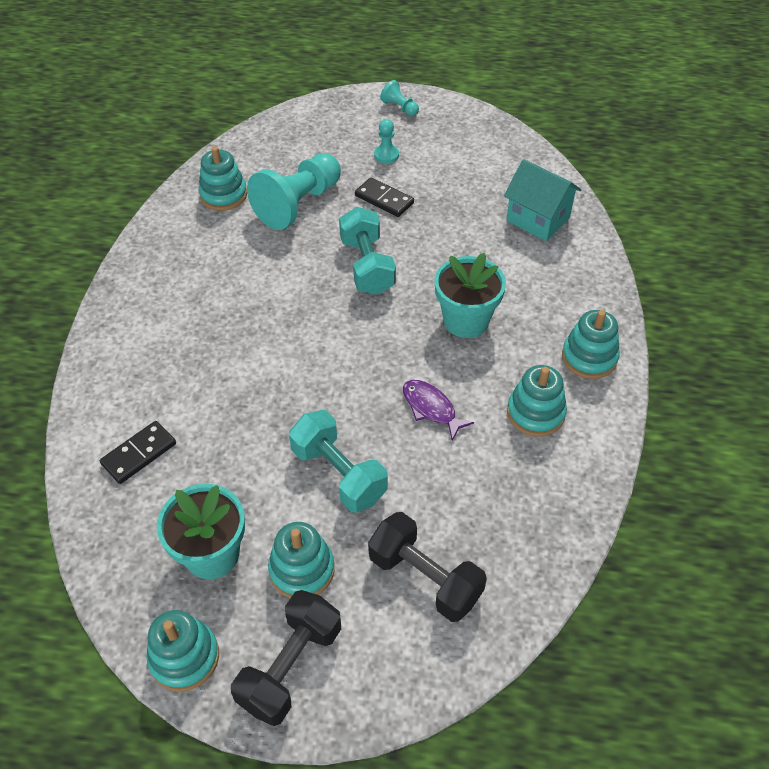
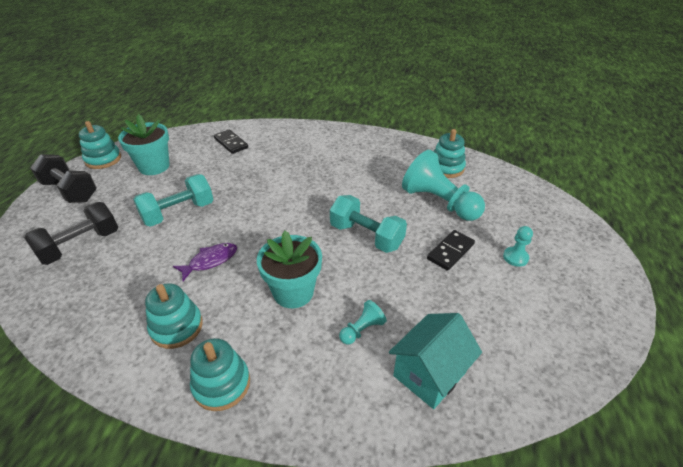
camera: 95 degrees right, 10 degrees down
turquoise stacking toy [268,522,335,598] -> none
turquoise dumbbell [339,207,396,295] -> turquoise dumbbell turned 45 degrees clockwise [330,195,407,253]
turquoise pawn [380,80,419,116] -> turquoise pawn moved to [339,300,387,344]

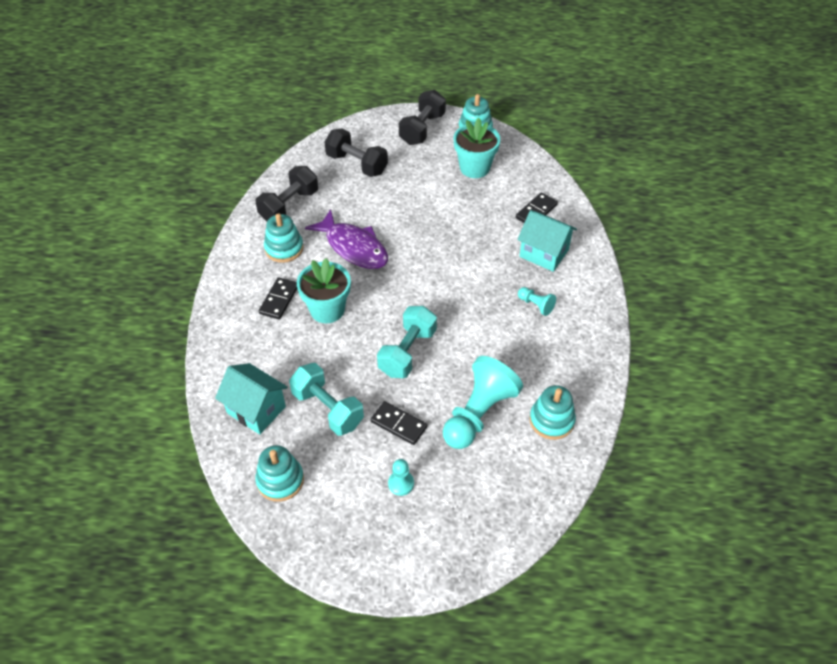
camera: 80 degrees right, 10 degrees up
turquoise dumbbell [133,174,214,227] -> turquoise dumbbell moved to [289,363,364,436]
purple fish [173,243,237,281] -> purple fish [305,209,388,269], size x1.75
turquoise stacking toy [190,338,250,411] -> turquoise stacking toy moved to [255,445,304,502]
turquoise pawn [339,300,387,344] -> turquoise pawn moved to [518,287,556,316]
none -> black dumbbell [255,166,318,221]
none -> black domino [259,277,297,320]
none -> turquoise house [517,210,577,272]

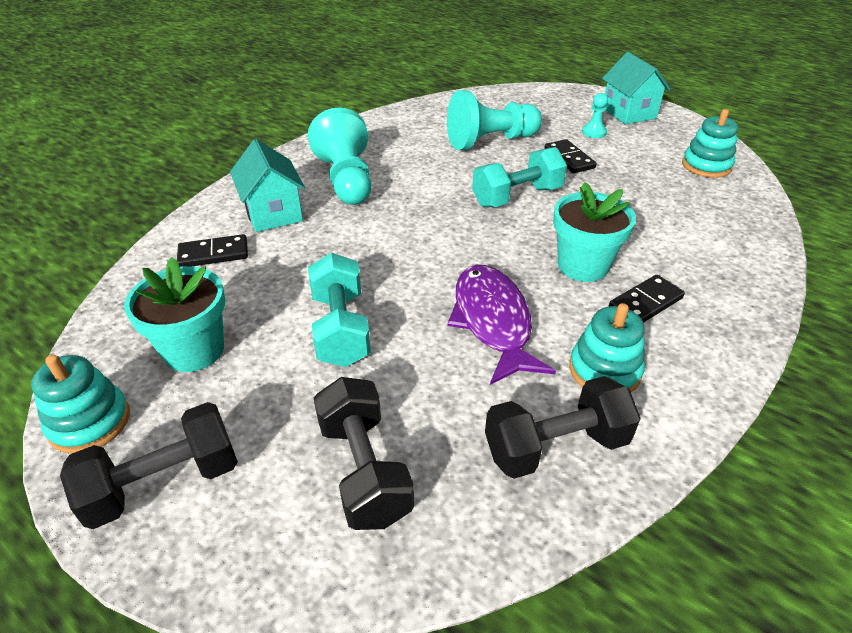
camera: 145 degrees left, 10 degrees down
turquoise house [215,363,288,434] -> turquoise house moved to [602,52,671,124]
turquoise dumbbell [289,363,364,436] -> turquoise dumbbell moved to [308,253,371,367]
turquoise pawn [518,287,556,316] -> turquoise pawn [308,108,372,205], size x2.21
turquoise stacking toy [529,385,576,440] -> none

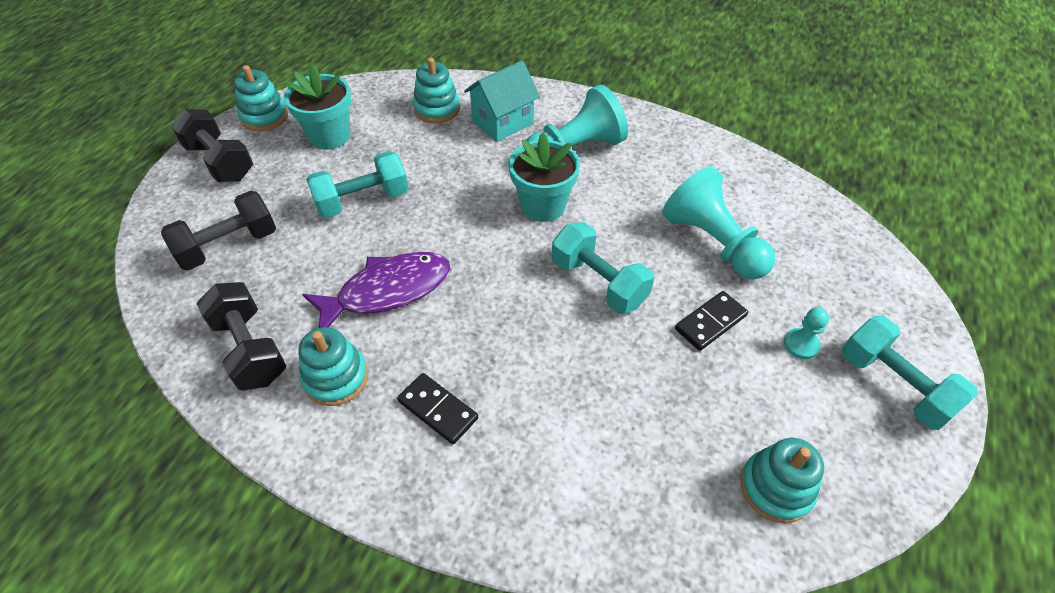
camera: 75 degrees right, 10 degrees up
black domino [177,234,248,267] -> turquoise stacking toy [413,58,460,123]
turquoise flower pot [553,182,636,282] -> turquoise flower pot moved to [509,133,580,222]
turquoise house [602,52,671,124] -> turquoise dumbbell [842,316,978,430]

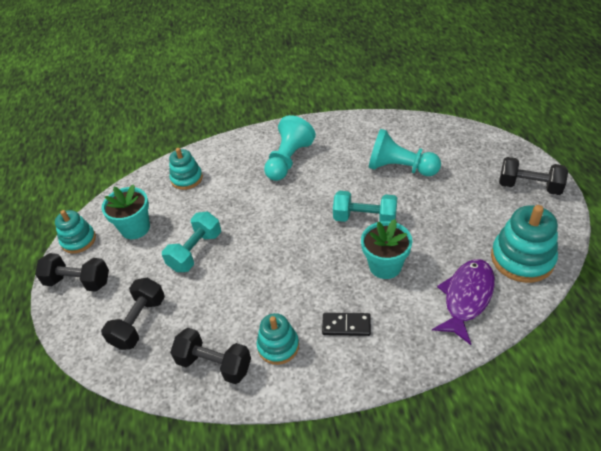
camera: 30 degrees left, 5 degrees down
purple fish [302,252,450,328] -> purple fish moved to [432,259,495,345]
turquoise house [464,60,540,142] -> none
turquoise flower pot [509,133,580,222] -> turquoise flower pot moved to [361,219,412,279]
black domino [675,291,748,351] -> none
turquoise stacking toy [740,438,824,523] -> turquoise stacking toy [491,205,558,283], size x1.58
turquoise pawn [784,308,829,359] -> none
turquoise dumbbell [842,316,978,430] -> black dumbbell [499,157,568,195]

